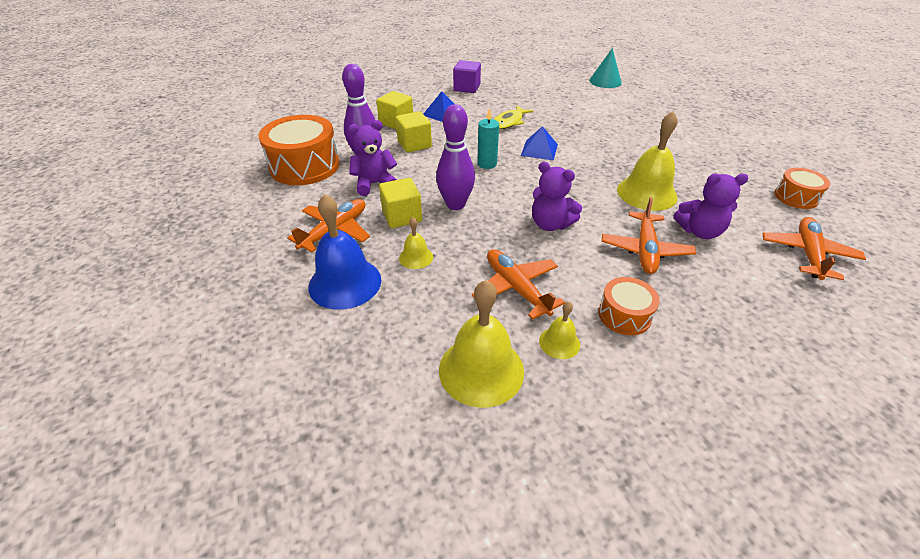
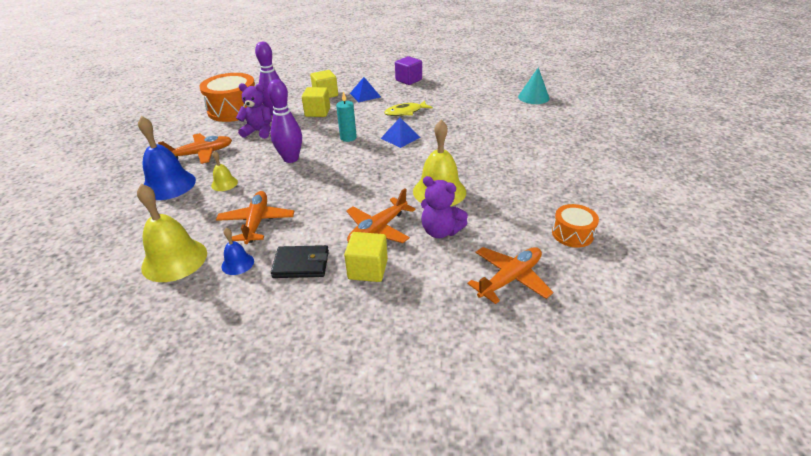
camera: 30 degrees right, 5 degrees down
yellow cube [379,178,422,228] -> yellow cube moved to [344,232,388,282]
purple teddy bear [532,162,582,231] -> none
yellow bell [539,302,580,359] -> blue bell [222,228,254,275]
orange drum [598,277,660,335] -> black wallet [271,245,329,278]

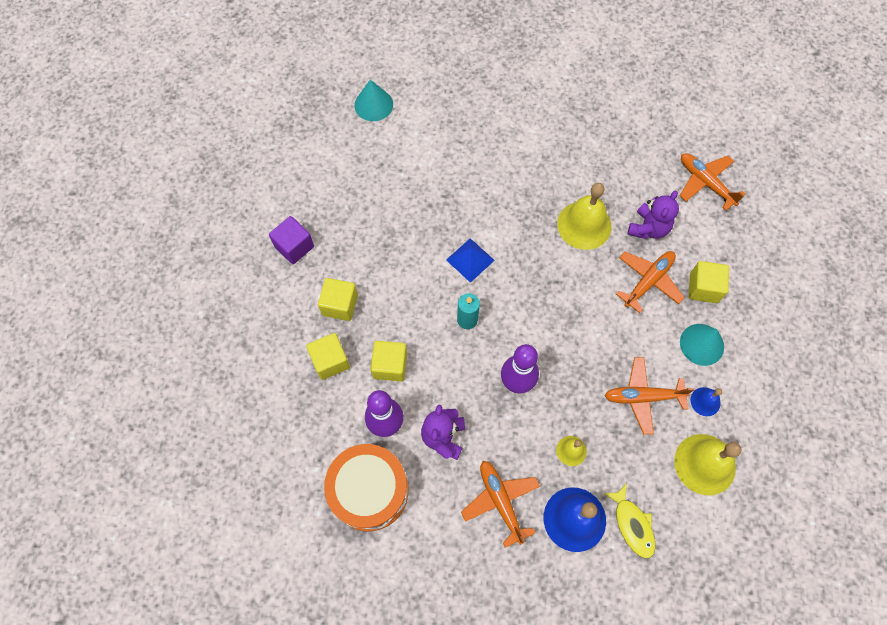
camera: 90 degrees left, 30 degrees up
black wallet [271,245,329,278] -> turquoise cone [680,324,724,366]
orange plane [346,188,416,243] -> orange plane turned 90 degrees counterclockwise [616,251,685,313]
blue pyramid [350,77,381,102] -> yellow cube [318,278,358,321]
yellow fish [384,101,433,116] -> yellow fish moved to [603,483,655,558]
orange drum [552,204,599,248] -> none

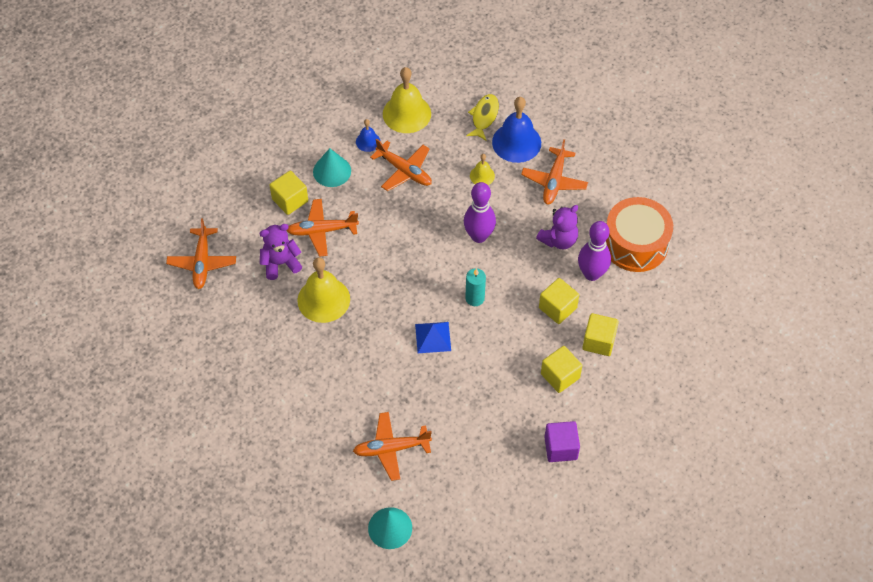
camera: 140 degrees left, 10 degrees down
none -> orange plane [353,412,432,481]

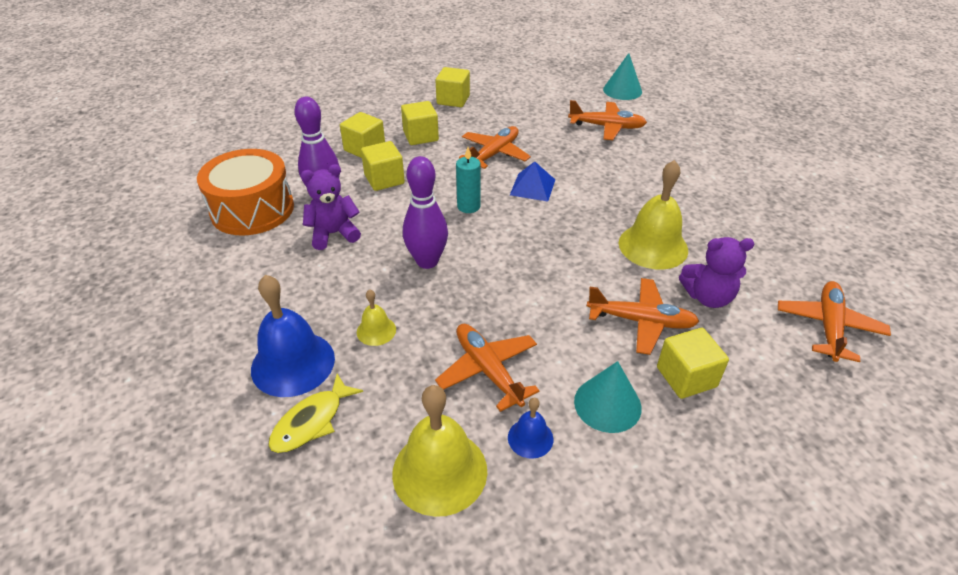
camera: 160 degrees left, 15 degrees down
orange plane [521,139,588,204] -> orange plane moved to [459,126,531,169]
purple cube [544,421,580,462] -> yellow cube [435,67,470,107]

